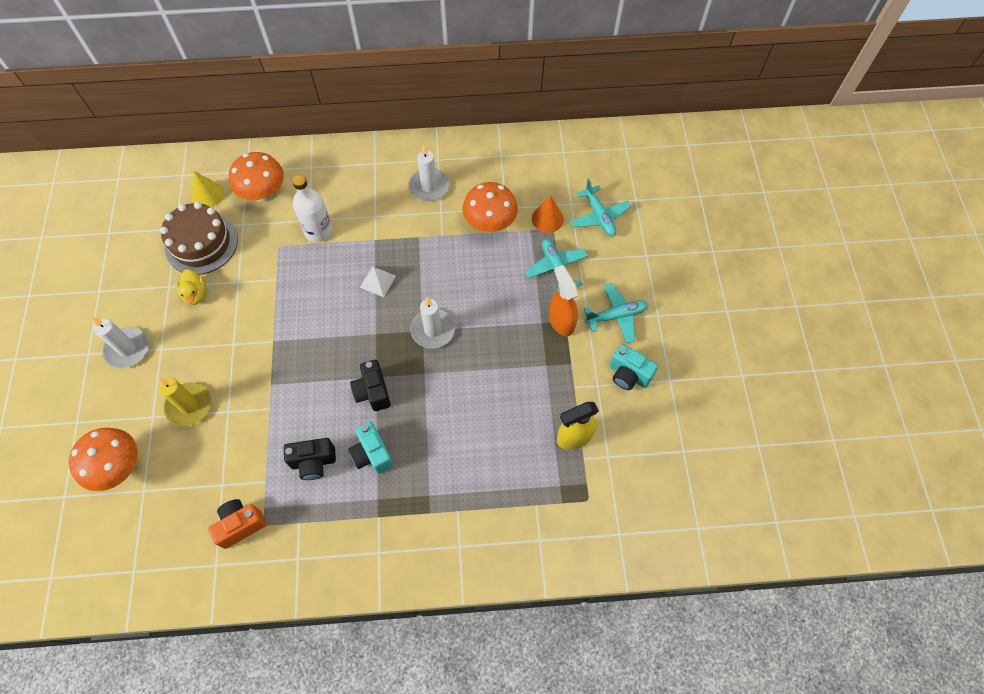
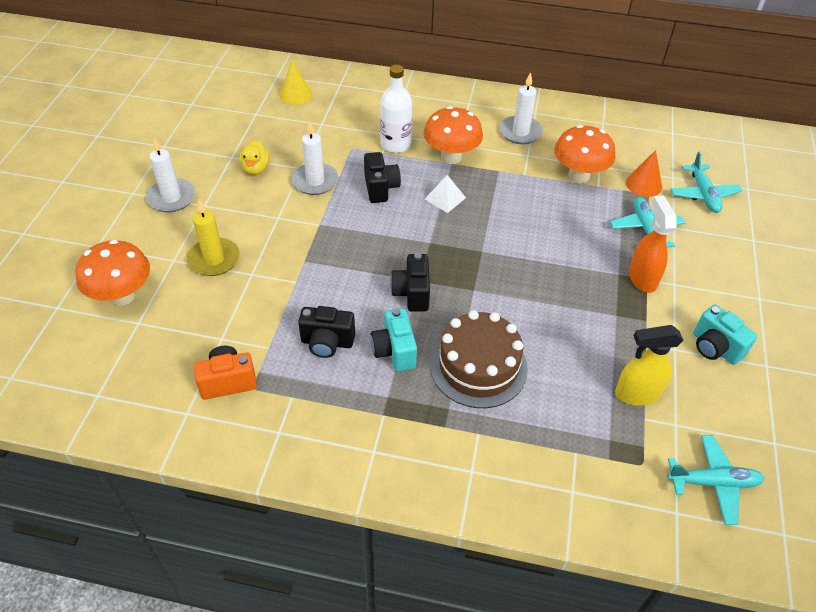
camera: 15 degrees right, 15 degrees down
brown cake [160,202,238,275] -> brown cake moved to [430,310,528,408]
orange mushroom [229,152,284,202] -> orange mushroom moved to [423,106,483,164]
white candle [410,296,455,349] -> white candle moved to [291,120,339,195]
turquoise plane [583,283,649,343] -> turquoise plane moved to [667,435,764,525]
none -> black camera [364,152,401,203]

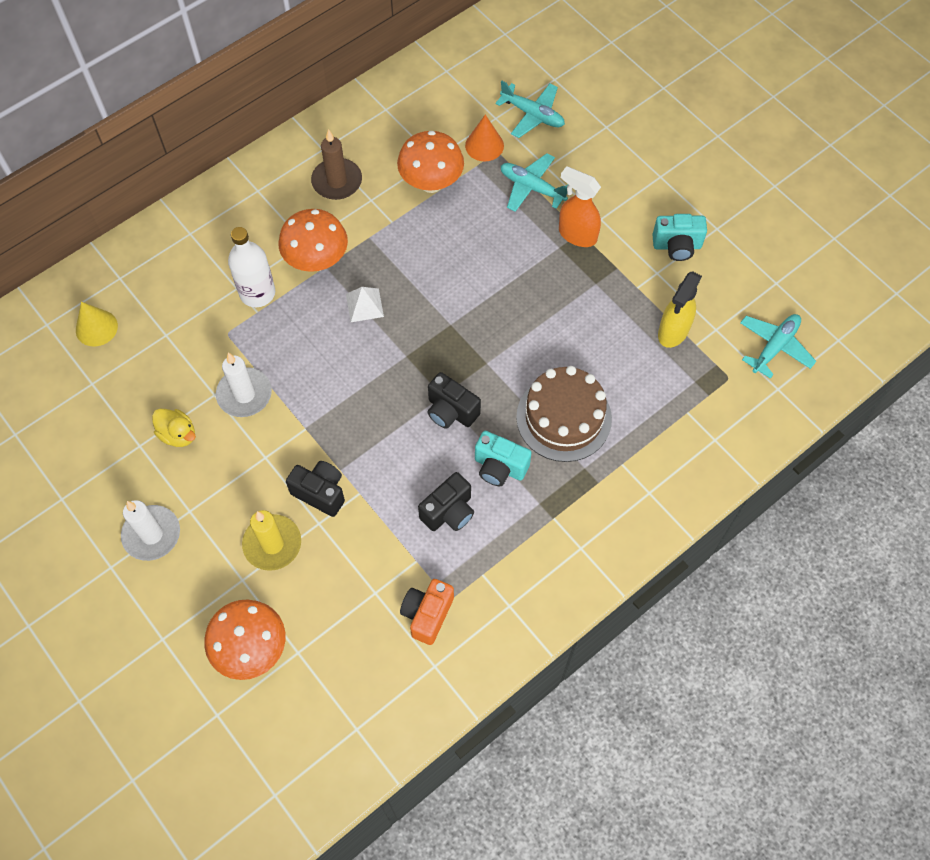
camera: 50 degrees left, 15 degrees up
black camera [364,152,401,203] -> black camera moved to [286,461,345,517]
white candle [499,72,543,144] -> brown candle [311,129,362,200]

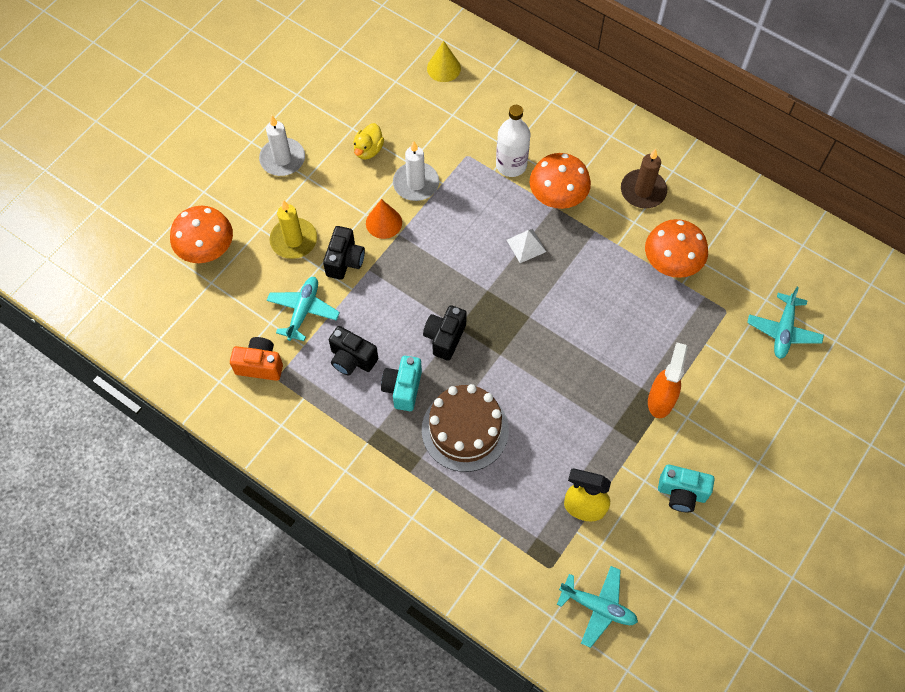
camera: 75 degrees right, 0 degrees up
orange cone [465,114,504,161] -> orange cone moved to [366,199,402,239]
turquoise plane [501,153,568,212] -> turquoise plane moved to [267,277,340,341]
turquoise camera [652,214,707,261] -> turquoise camera turned 60 degrees counterclockwise [658,465,715,512]

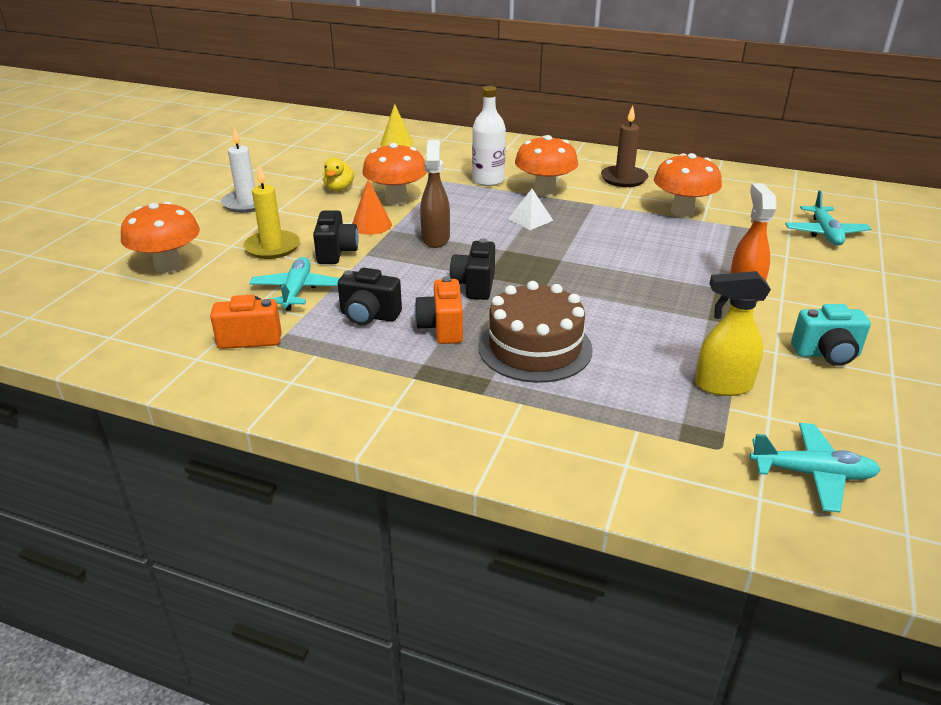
camera: 15 degrees left, 30 degrees down
turquoise camera [381,356,422,411] -> orange camera [414,276,463,344]
white candle [393,141,439,201] -> orange mushroom [362,143,427,205]
none -> brown spray bottle [420,140,450,248]

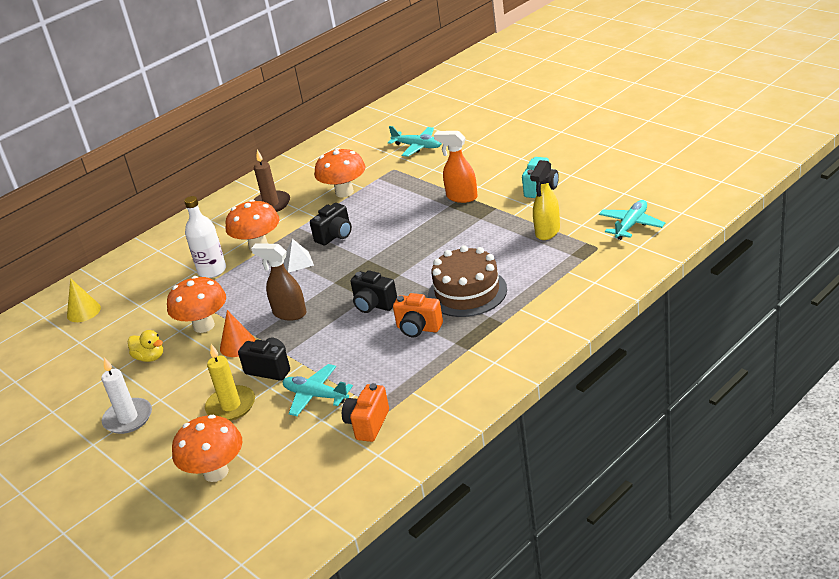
camera: 60 degrees left, 0 degrees up
black camera [338,268,402,325] -> black camera moved to [310,203,352,245]

